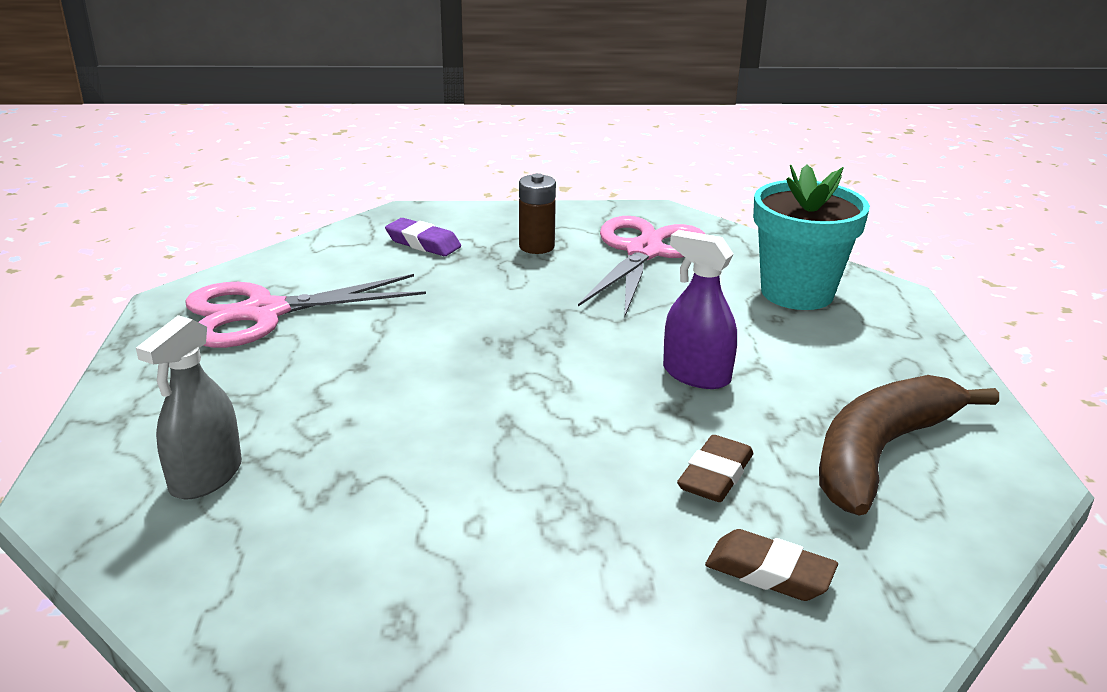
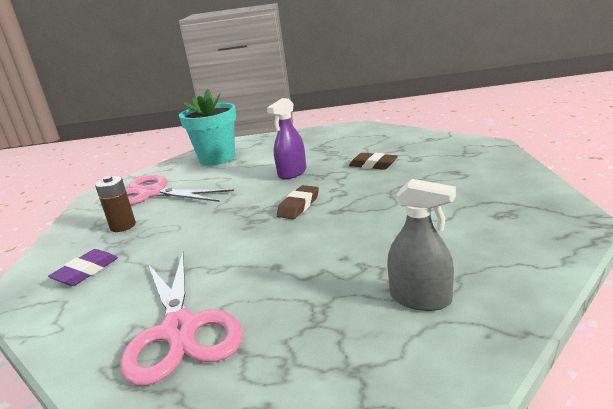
camera: 85 degrees left, 5 degrees down
brown eraser [705,529,838,601] -> brown eraser moved to [277,185,319,219]
brown banana [819,375,999,516] -> none

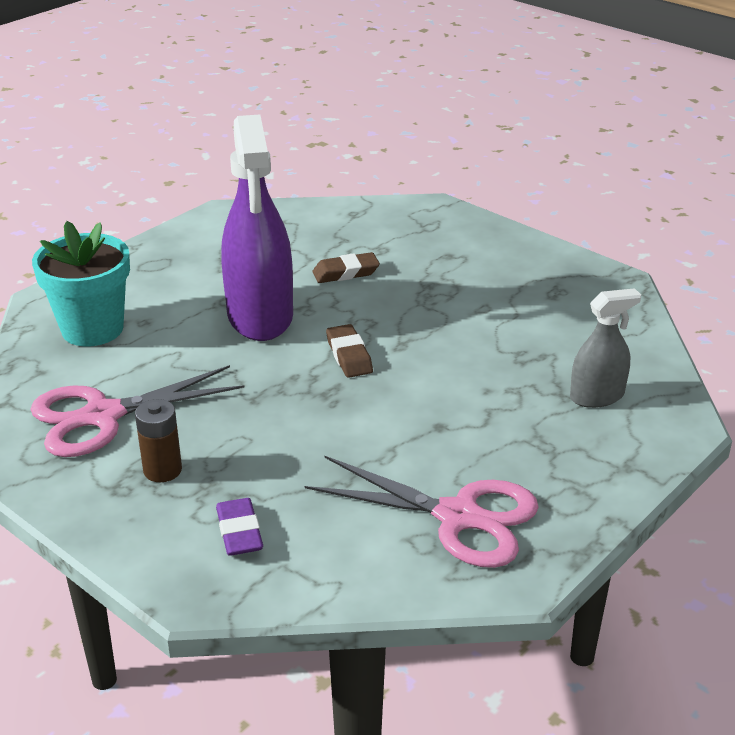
camera: 50 degrees left, 10 degrees up
purple spray bottle [267,98,306,180] -> purple spray bottle [222,114,293,341], size x1.90

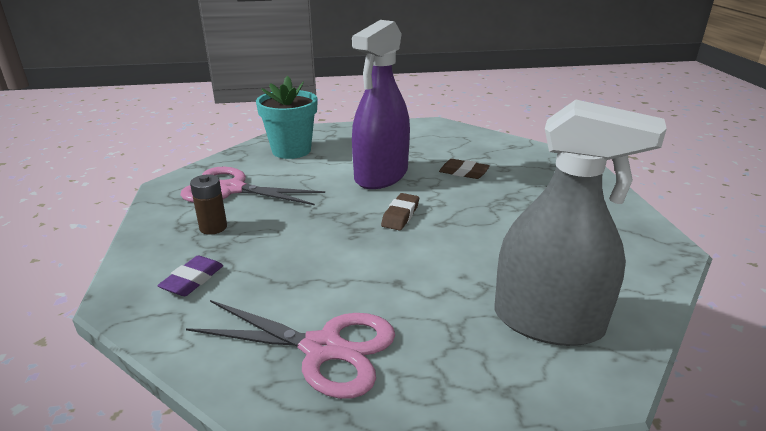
camera: 40 degrees right, 5 degrees down
pink scissors [305,456,539,568] -> pink scissors turned 45 degrees counterclockwise [186,300,395,399]
grey spray bottle [570,288,641,408] -> grey spray bottle [494,100,667,346], size x1.90

